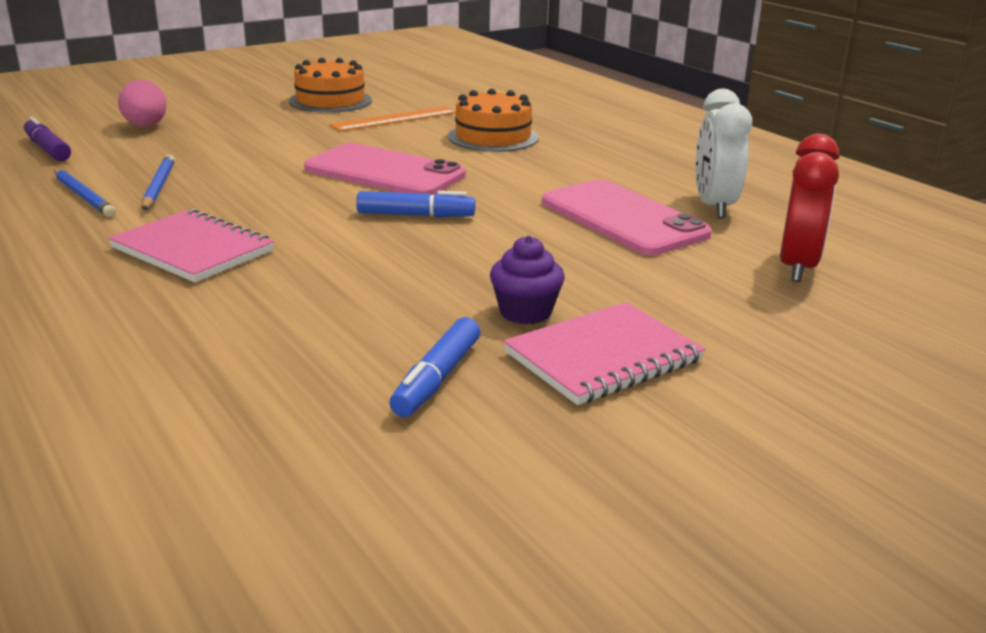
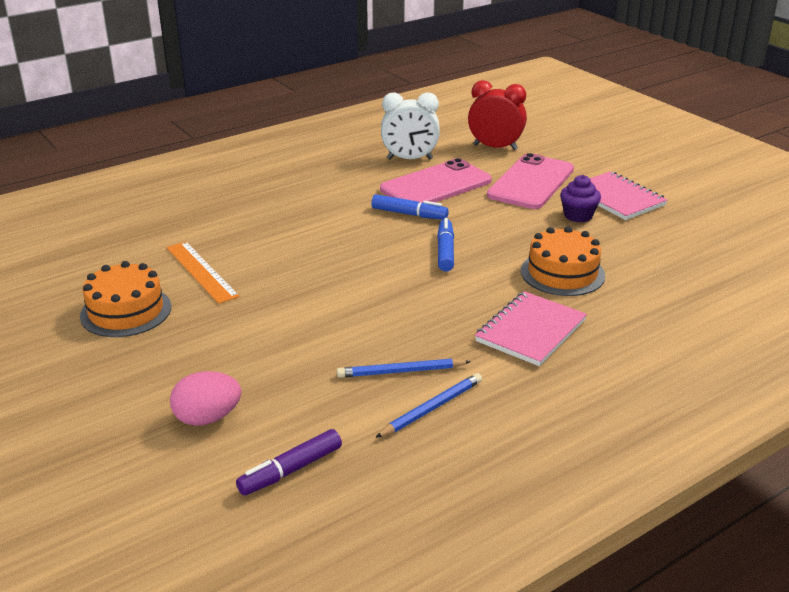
camera: 90 degrees left, 5 degrees up
pink phone [304,143,466,195] -> pink phone moved to [487,153,574,209]
blue marker [389,317,480,417] -> blue marker moved to [371,194,449,220]
orange cake [448,89,539,152] -> orange cake moved to [521,226,605,296]

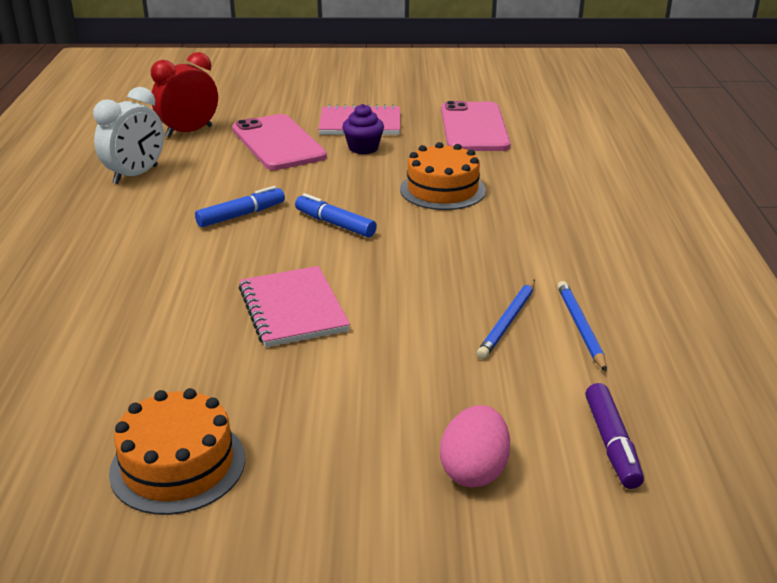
camera: 55 degrees left, 0 degrees up
orange ruler [167,242,240,304] -> none
pink phone [380,158,492,203] -> pink phone moved to [441,101,511,151]
pink notebook [475,291,587,366] -> pink notebook moved to [239,266,350,347]

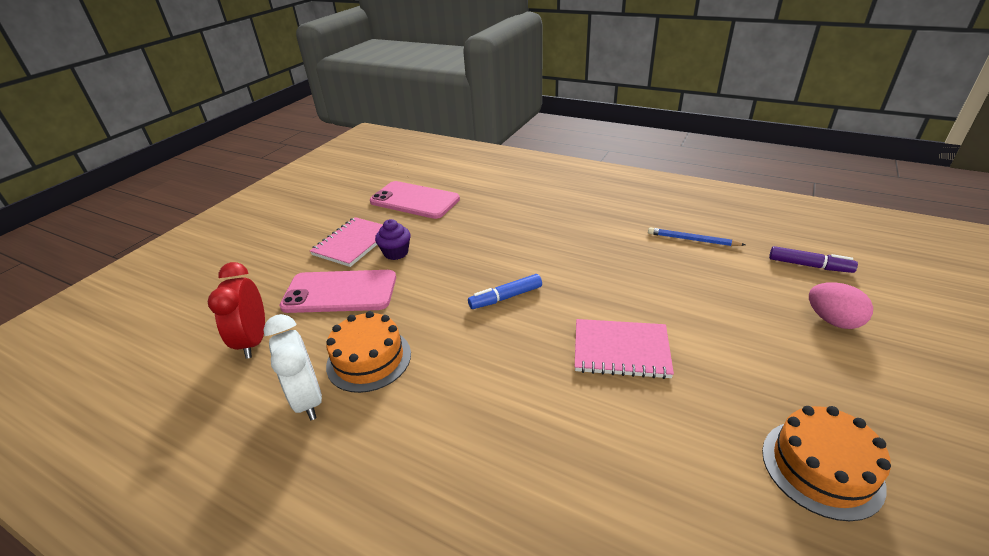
camera: 60 degrees left, 5 degrees up
blue marker [195,186,285,227] -> none
orange cake [400,142,486,210] -> orange cake moved to [326,311,411,393]
blue pencil [477,279,535,359] -> none

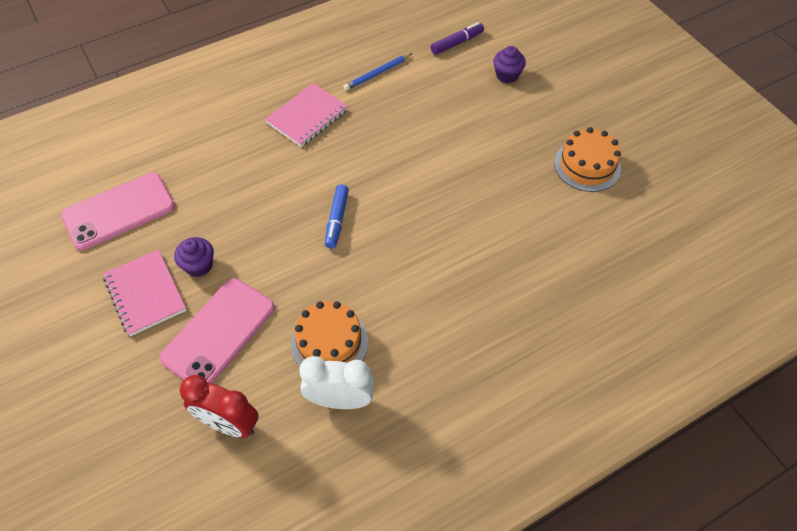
camera: 60 degrees left, 20 degrees up
pink notebook [575,319,674,379] -> pink notebook moved to [265,83,348,147]
pink egg [809,282,873,329] -> purple cupcake [493,46,526,83]

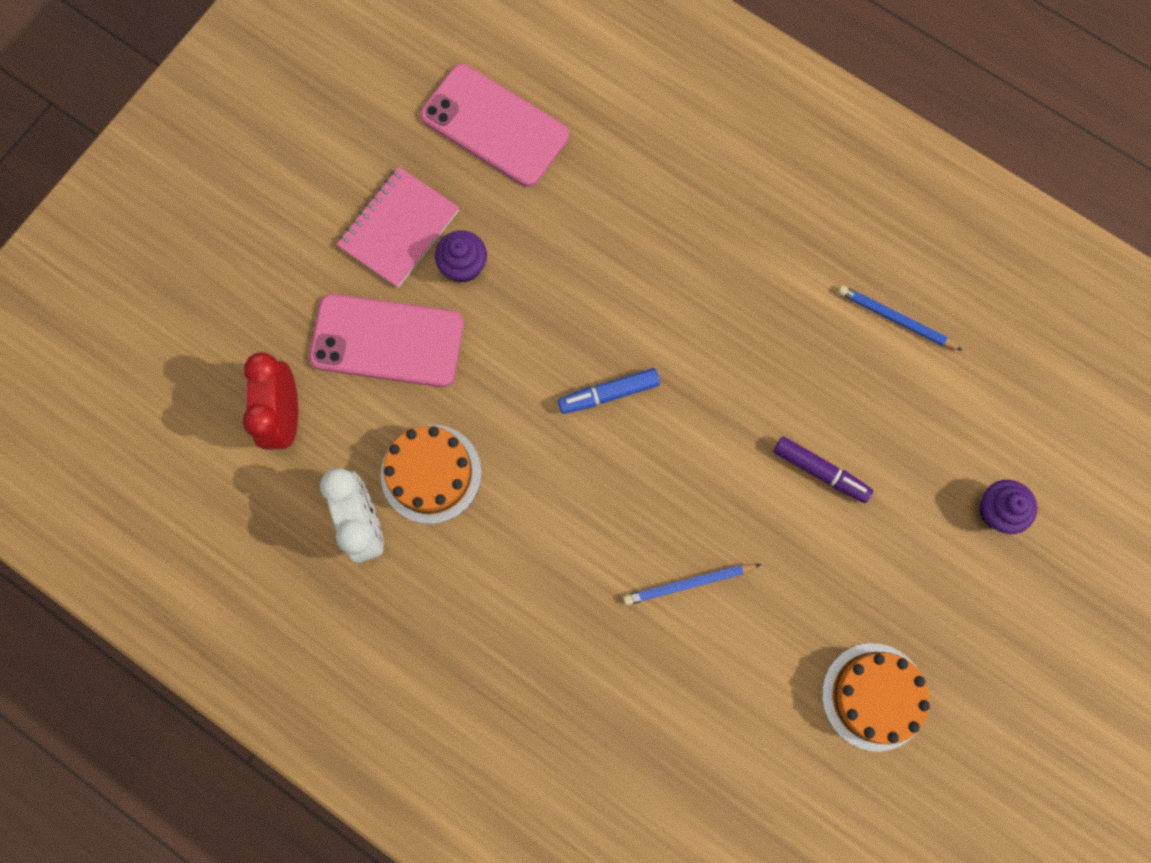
camera: 65 degrees right, 20 degrees up
pink notebook [265,83,348,147] -> none
purple marker [431,22,484,55] -> purple marker moved to [773,436,873,503]
none -> blue pencil [623,564,762,605]

